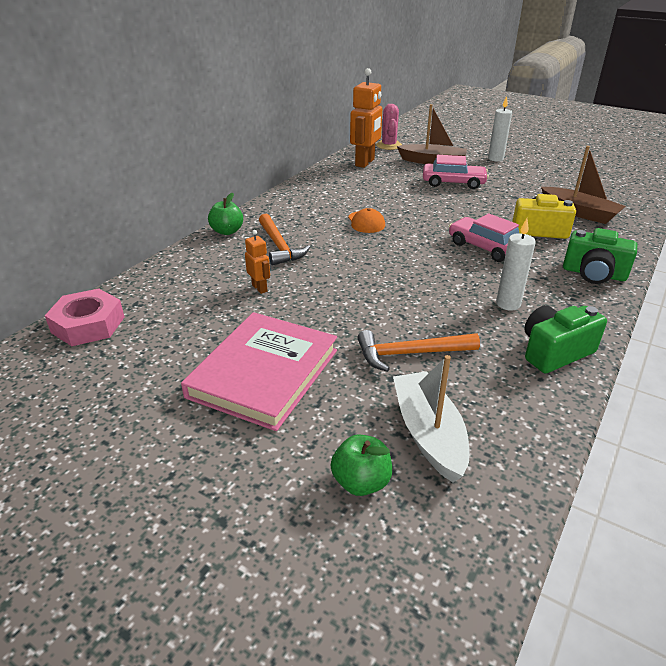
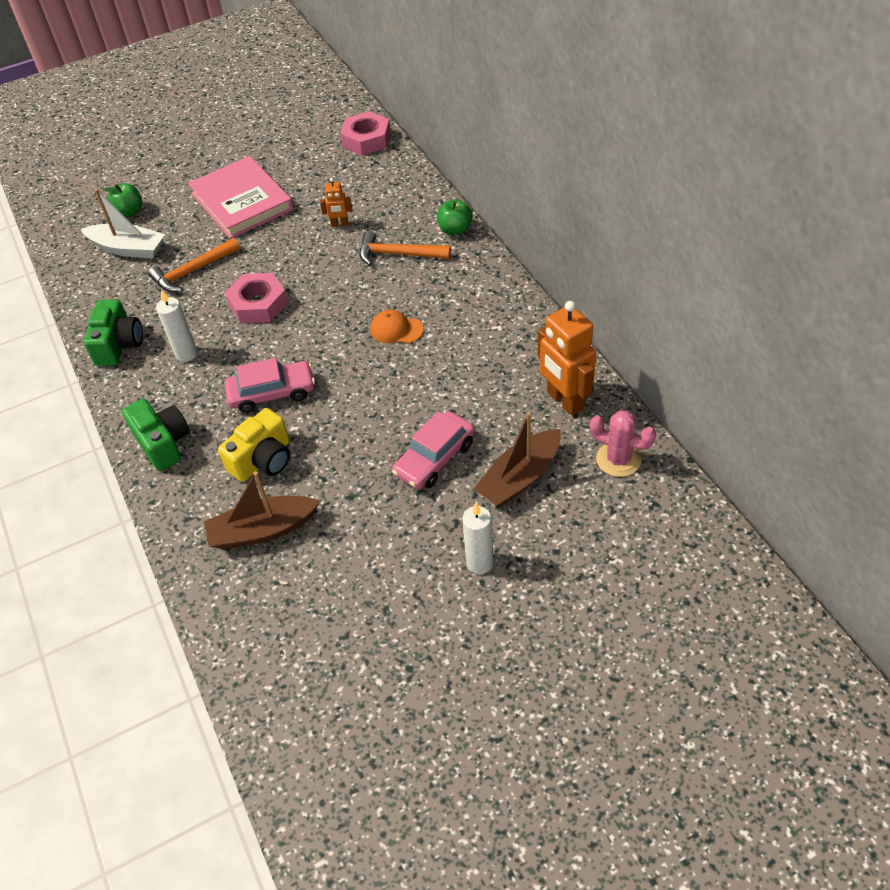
camera: 125 degrees right, 15 degrees up
orange hammer [357,330,480,372] -> orange hammer turned 150 degrees counterclockwise [148,238,240,292]
green camera [563,228,637,284] -> green camera turned 90 degrees clockwise [122,399,190,471]
none -> pink nut [225,273,288,324]

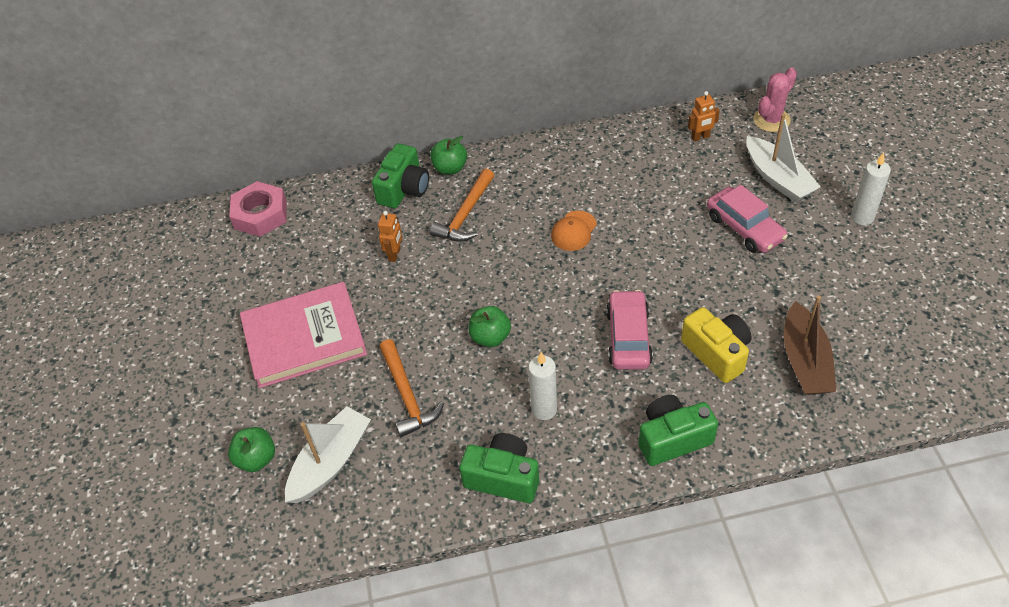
camera: 75 degrees left, 0 degrees up
pink nut [225,273,288,324] -> green apple [469,306,511,347]
brown boat [474,412,561,507] -> white boat [746,114,821,202]
orange robot [537,301,596,416] -> orange robot [688,91,720,142], size x0.50
none -> green camera [372,144,429,208]

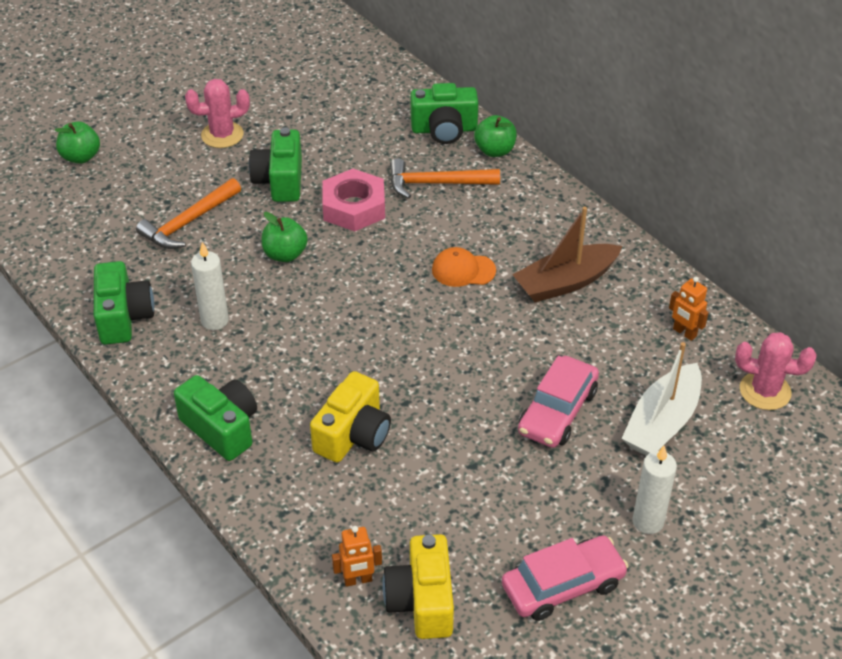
camera: 60 degrees right, 5 degrees down
pink nut [229,181,287,237] -> pink nut moved to [322,169,385,231]
pink book [240,282,367,388] -> pink cactus [185,79,250,148]
white boat [285,406,371,503] -> none
orange robot [378,211,402,262] -> orange robot moved to [332,526,382,587]
pink car [606,290,653,370] -> pink car moved to [502,535,629,621]
brown boat [784,296,836,395] -> brown boat moved to [513,207,622,302]
none -> green camera [249,127,302,202]
none -> yellow camera [382,534,454,639]

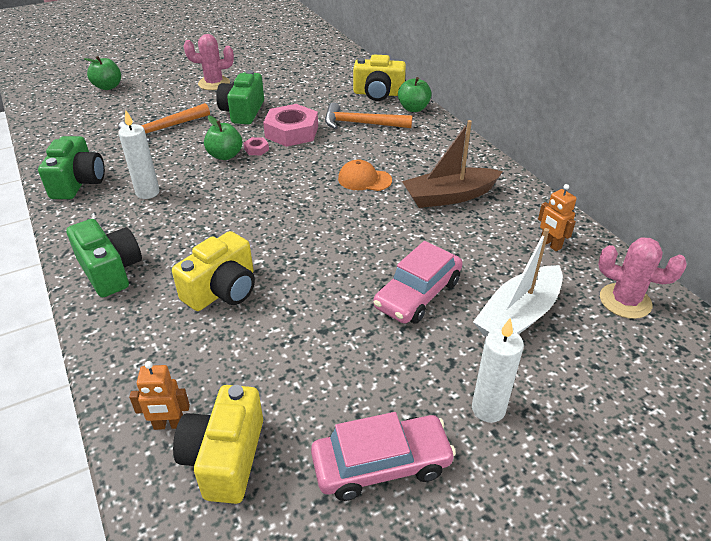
camera: 10 degrees right, 5 degrees down
green camera [411,83,478,144] -> yellow camera [353,55,406,101]
none -> pink nut [244,137,269,155]

